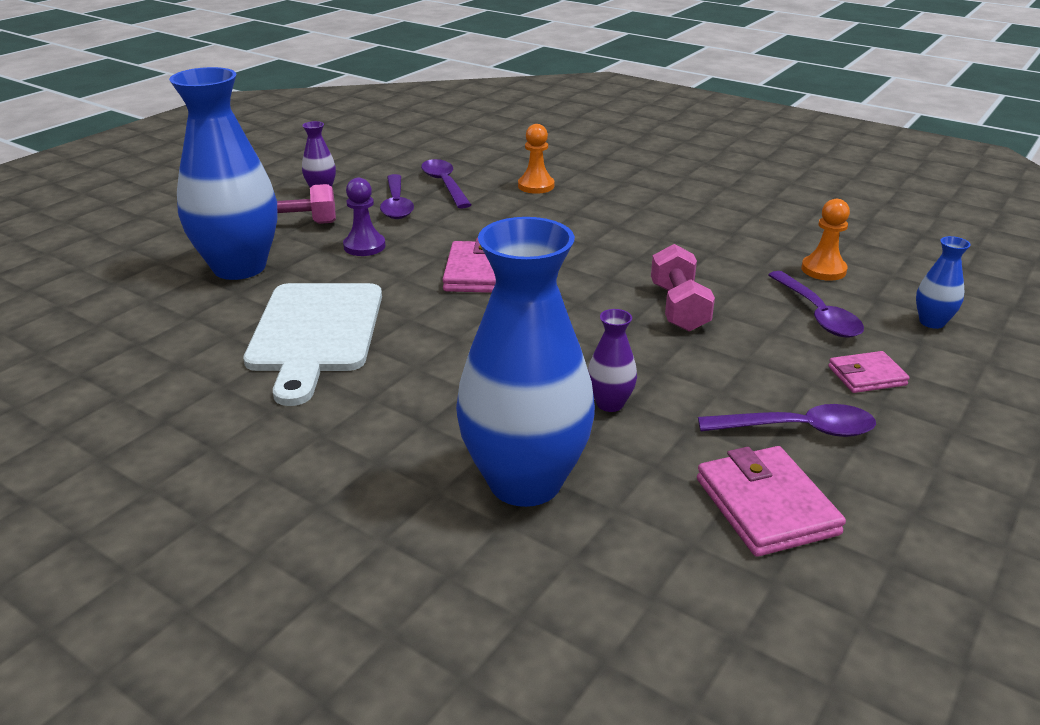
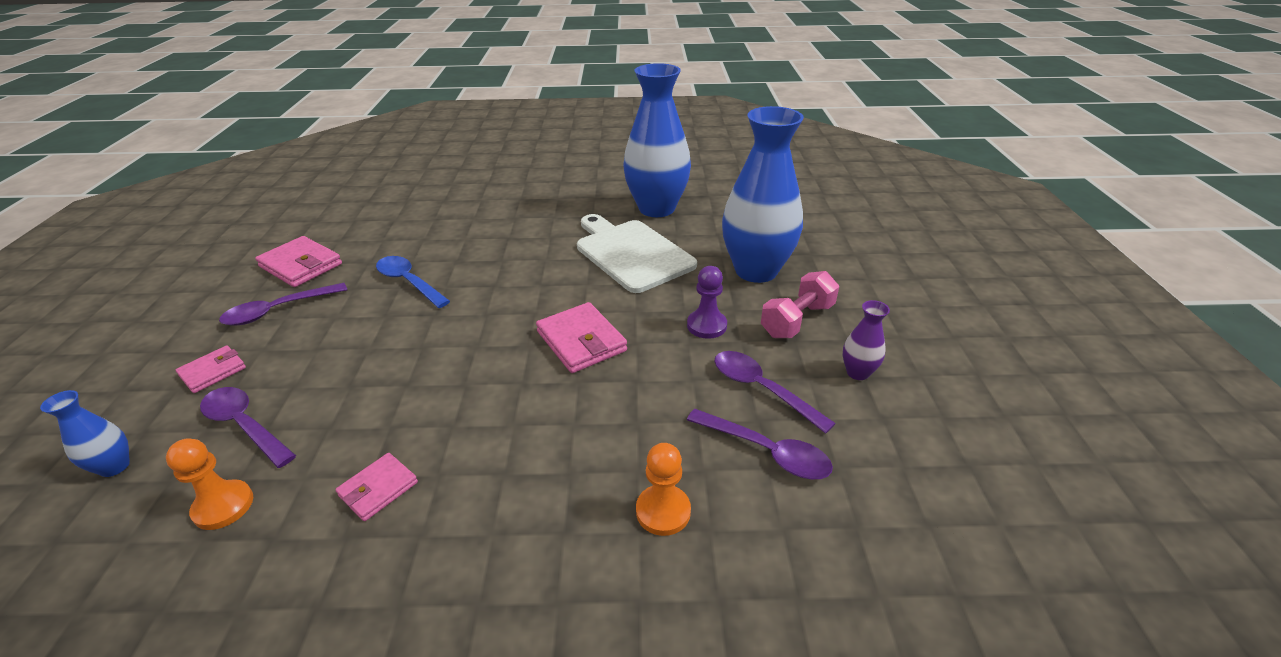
camera: 145 degrees right, 5 degrees up
blue vase [456,217,595,507] -> blue vase moved to [623,63,691,217]
purple vase [588,309,637,412] -> blue spoon [376,256,450,308]
pink dumbbell [651,244,715,332] -> none
none -> pink wallet [335,453,418,521]

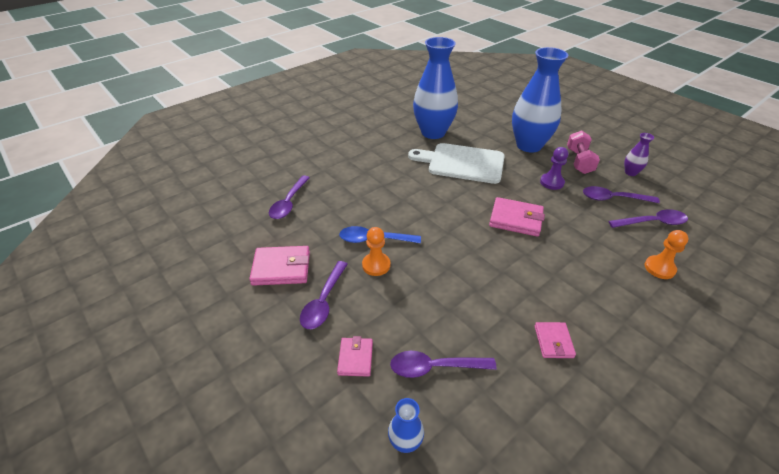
camera: 40 degrees left, 5 degrees up
orange pawn [166,438,253,530] -> orange pawn moved to [362,227,390,276]
none -> purple spoon [269,176,310,219]

